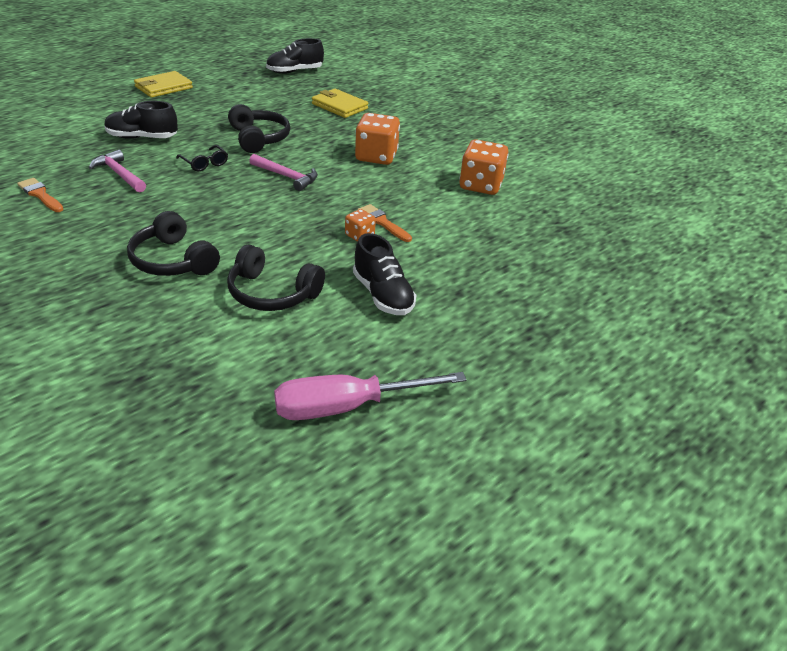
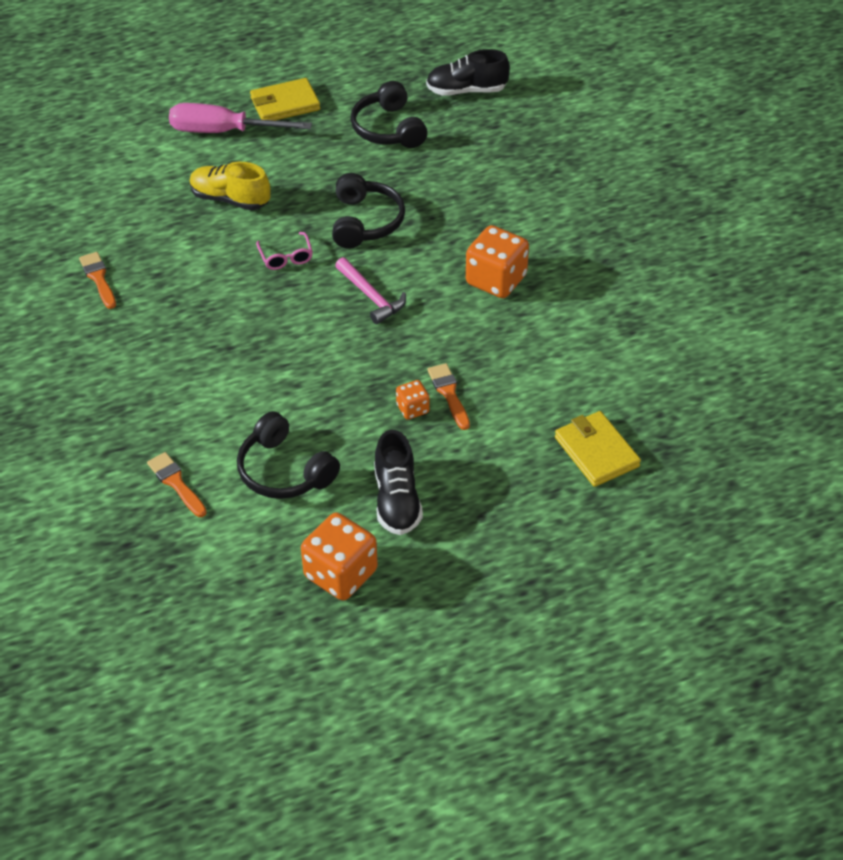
camera: 25 degrees right, 10 degrees up
pink hammer [89,150,146,192] -> none
black shoe [104,101,178,139] -> yellow shoe [189,162,271,210]
black headphones [127,211,220,276] -> black headphones moved to [351,81,428,148]
black glasses [176,145,228,171] -> pink glasses [256,232,313,270]
pink screwdriver [274,372,467,420] -> pink screwdriver moved to [169,103,312,133]
yellow wallet [312,89,368,118] -> yellow wallet moved to [555,411,641,487]
orange dice [459,139,509,195] -> orange dice moved to [301,512,378,600]
none -> orange brush [147,452,207,517]

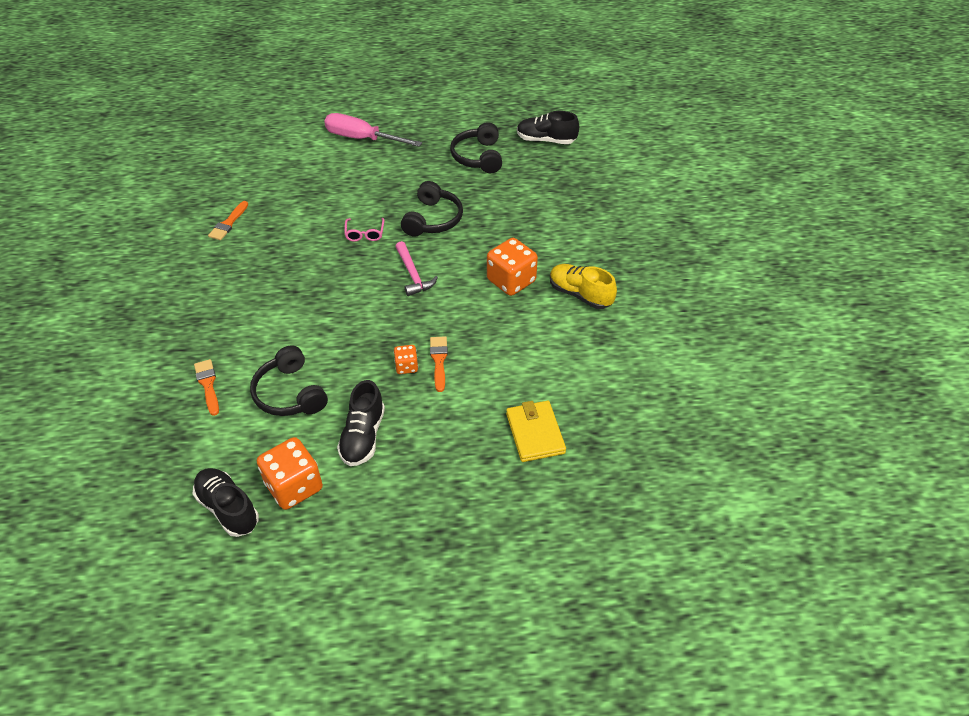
camera: 15 degrees right, 0 degrees up
orange brush [79,252,116,309] -> orange brush turned 150 degrees counterclockwise [208,201,248,240]
yellow shoe [189,162,271,210] -> yellow shoe moved to [550,264,617,309]
yellow wallet [250,78,320,120] -> none
none -> black shoe [193,468,259,537]

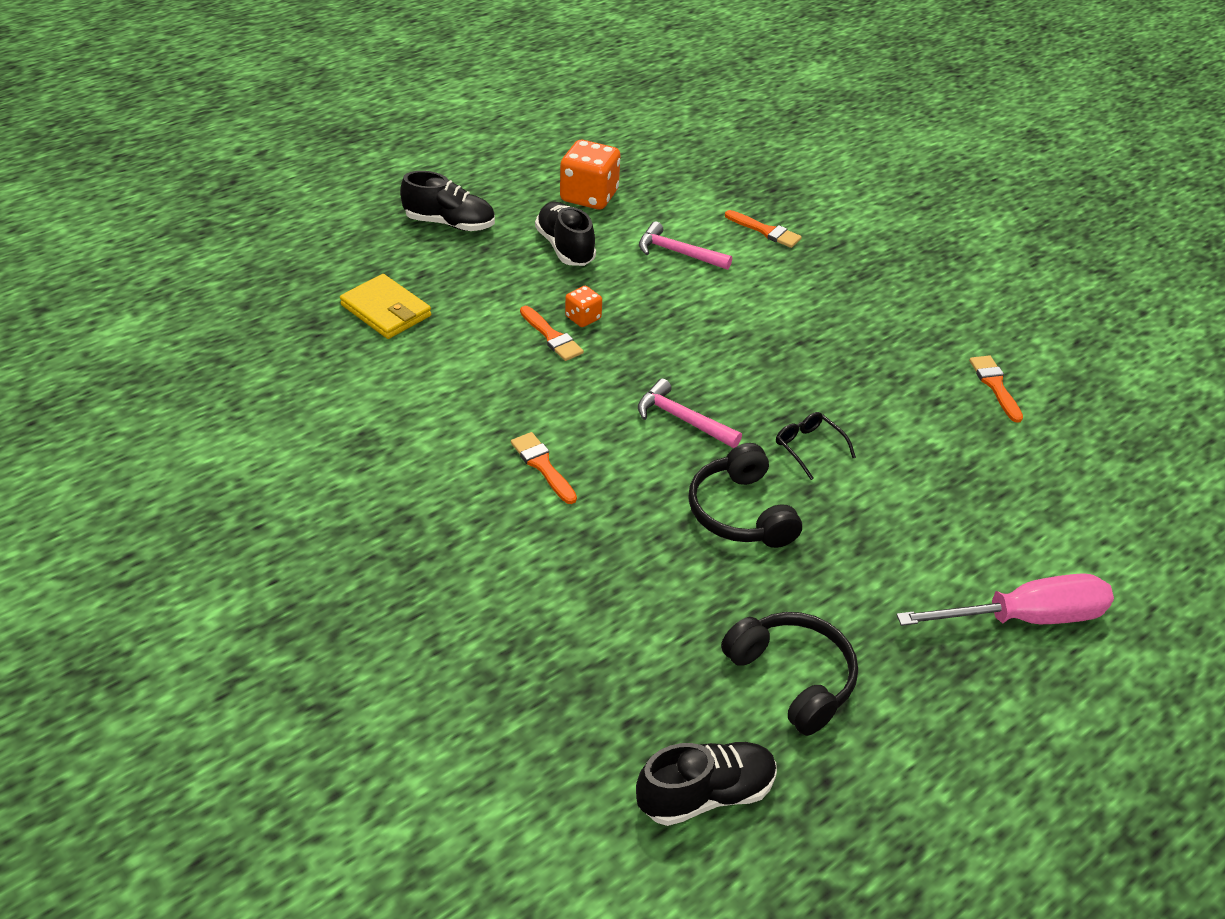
camera: 145 degrees right, 5 degrees down
black shoe [193,468,259,537] -> black shoe moved to [400,171,495,231]
black headphones [250,345,328,416] -> pink hammer [639,222,732,270]
pink glasses [344,218,384,242] -> black glasses [776,412,856,480]
orange dice [487,238,538,296] -> orange brush [511,432,577,504]
yellow shoe [550,264,617,309] -> none

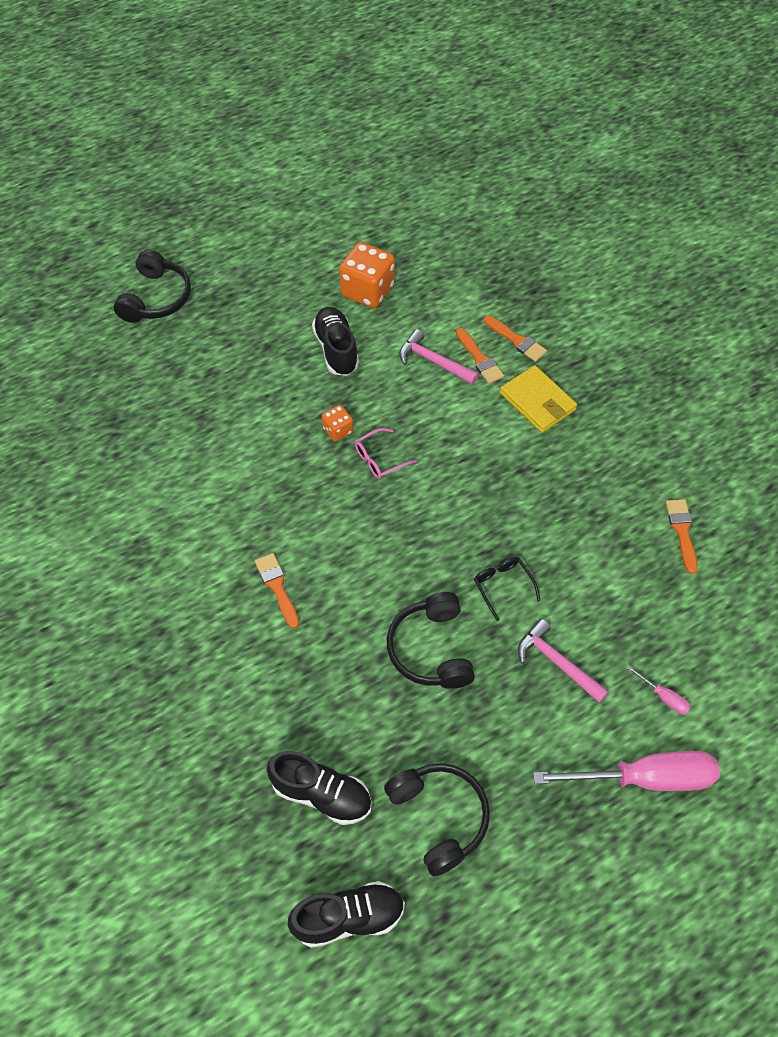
camera: 10 degrees right, 15 degrees up
yellow wallet [340,274,431,339] -> yellow wallet moved to [500,365,577,433]
black shoe [400,171,495,231] -> black shoe moved to [266,751,371,825]
orange brush [520,306,584,361] -> orange brush moved to [456,328,504,384]
pink hammer [638,378,742,448] -> pink hammer moved to [518,619,609,703]
none -> black headphones [114,250,191,323]
none -> pink glasses [355,428,417,479]
none -> pink screwdriver [626,665,691,715]

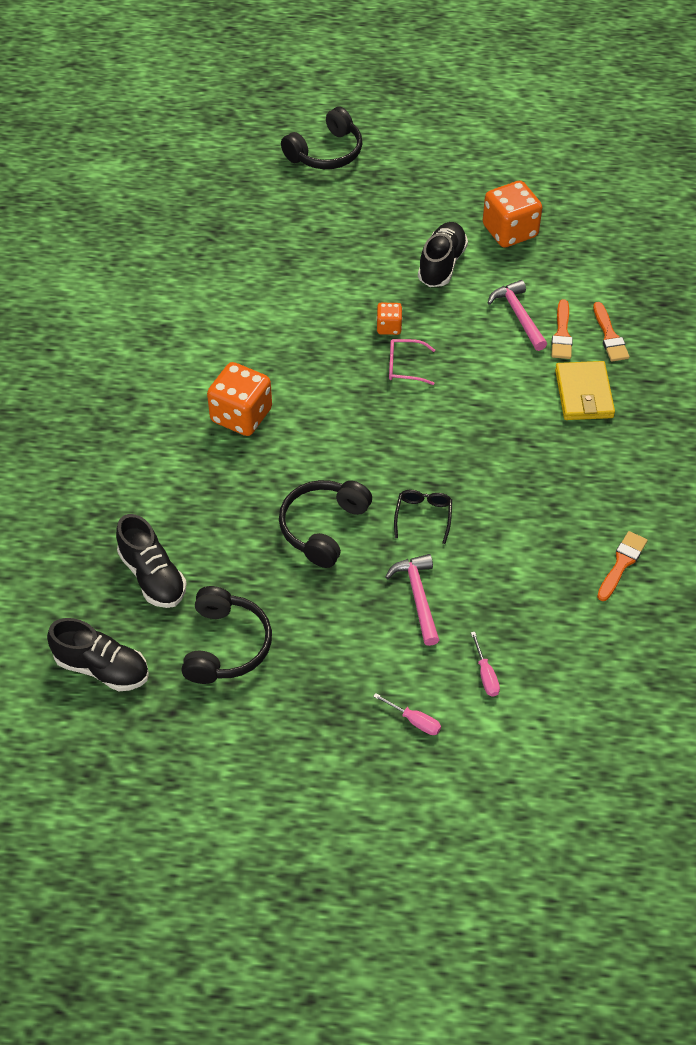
camera: 35 degrees right, 5 degrees down
orange brush [255,553,299,628] -> orange dice [207,362,272,436]
pink screwdriver [533,751,720,791] -> pink screwdriver [373,693,441,735], size x0.41

